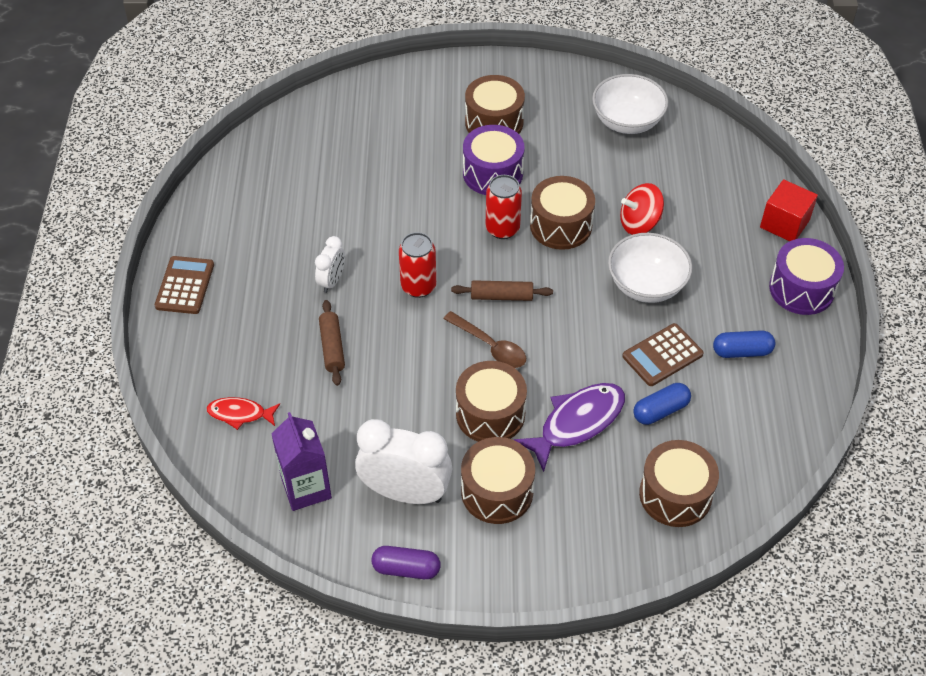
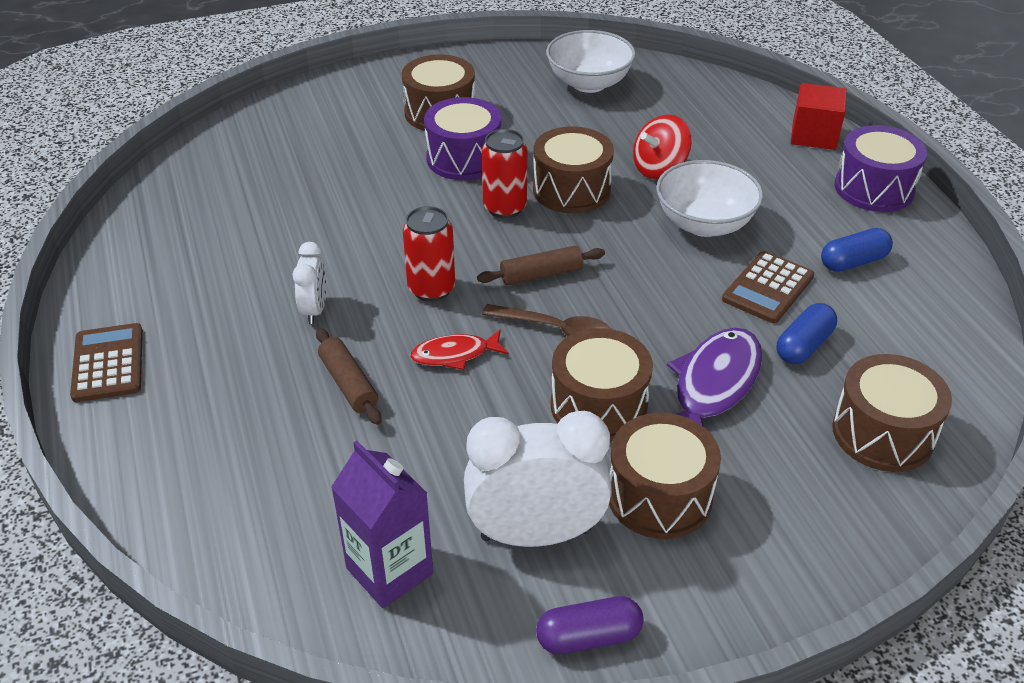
camera: 20 degrees left, 10 degrees down
red fish [206,397,280,430] -> red fish moved to [410,329,509,370]

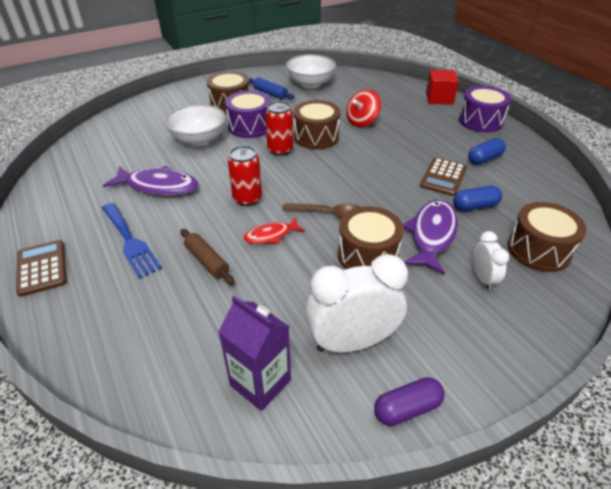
camera: 10 degrees left, 0 degrees up
white clock [293,242,326,324] -> white clock moved to [472,231,509,290]
brown rolling pin [477,245,605,285] -> none
brown drum [609,413,721,539] -> none
white bowl [656,160,763,237] -> white bowl moved to [165,104,226,146]
blue capsule [776,303,837,364] -> blue capsule turned 45 degrees clockwise [453,186,502,211]
none -> blue fork [102,203,162,279]
none -> purple fish [103,166,198,195]
none -> blue rolling pin [249,78,295,99]

